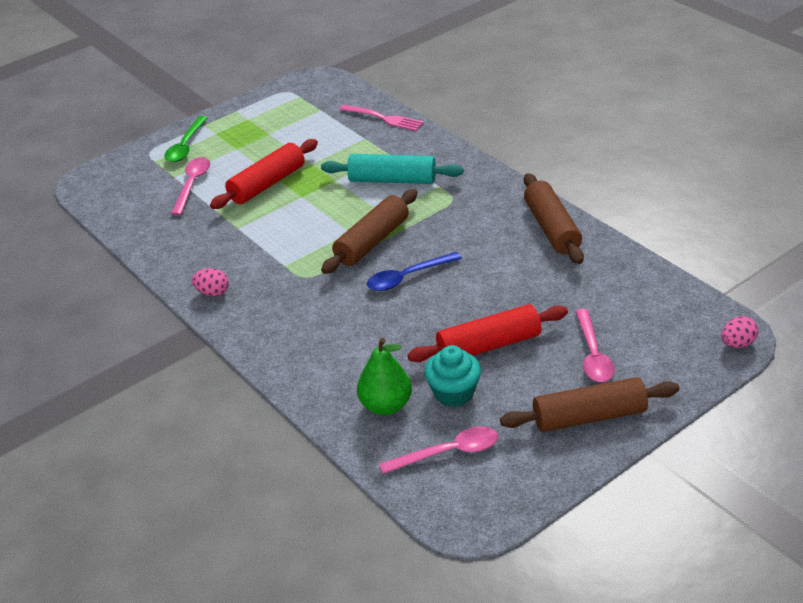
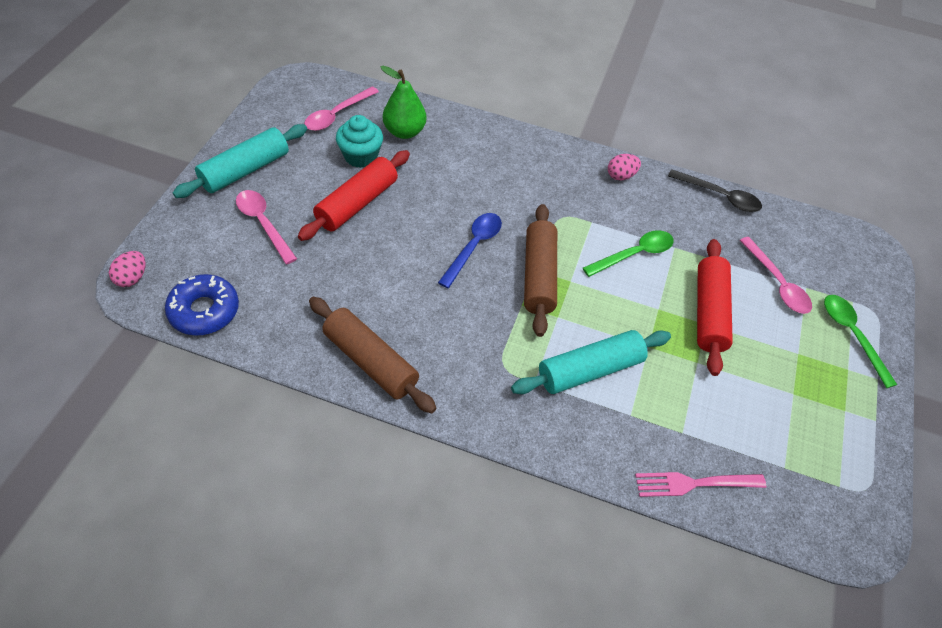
camera: 140 degrees right, 15 degrees up
brown rolling pin [500,377,679,432] -> turquoise rolling pin [173,124,307,198]
none -> blue donut [165,274,239,336]
none -> green spoon [583,230,674,277]
none -> black spoon [668,169,762,212]

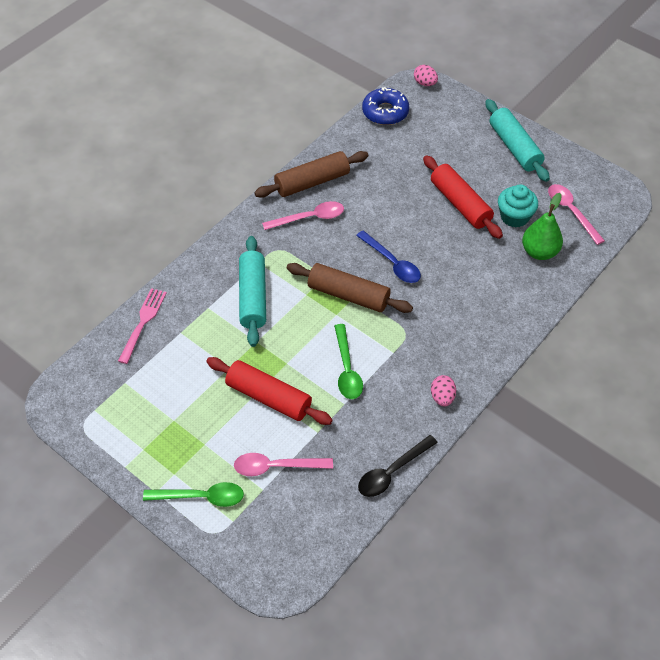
camera: 115 degrees right, 0 degrees up
pink spoon [236,190,297,264] -> pink spoon moved to [262,201,344,230]

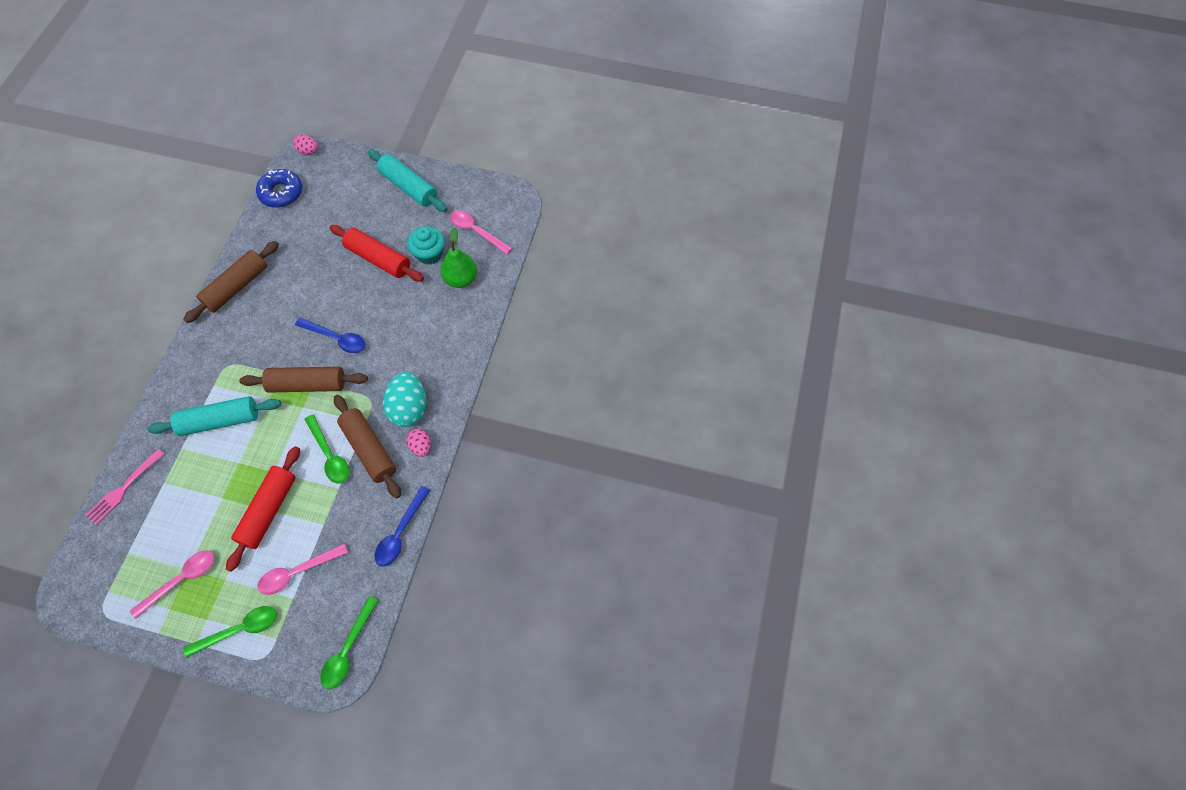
camera: 25 degrees left, 10 degrees up
pink fork [118,288,167,364] -> pink fork turned 135 degrees counterclockwise [85,449,164,525]
red rolling pin [206,357,333,425] -> red rolling pin turned 75 degrees counterclockwise [226,446,300,572]
turquoise rolling pin [239,236,266,347] -> turquoise rolling pin turned 75 degrees counterclockwise [147,396,281,436]
pink spoon [262,201,344,230] -> pink spoon moved to [130,550,215,619]
black spoon [358,435,438,497] -> blue spoon [374,486,430,567]
none -> green spoon [320,596,379,689]
none -> brown rolling pin [334,395,401,498]
none -> turquoise egg [383,372,426,427]

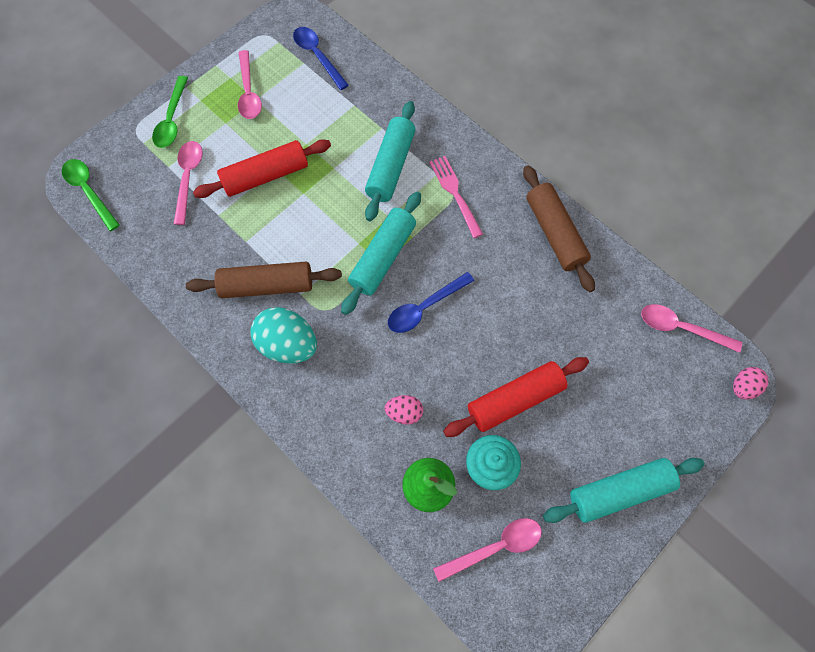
camera: 120 degrees right, 5 degrees up
pink fork [85,449,164,525] -> pink fork moved to [429,156,483,238]
red rolling pin [226,446,300,572] -> red rolling pin turned 75 degrees counterclockwise [193,139,331,198]
brown rolling pin [239,367,368,393] -> turquoise rolling pin [341,191,421,315]
blue donut [256,169,302,208] -> pink spoon [641,304,742,353]
green spoon [304,414,350,484] -> none
blue spoon [374,486,430,567] -> blue spoon moved to [293,27,349,90]
pink egg [407,429,431,457] -> pink egg moved to [385,395,423,425]

